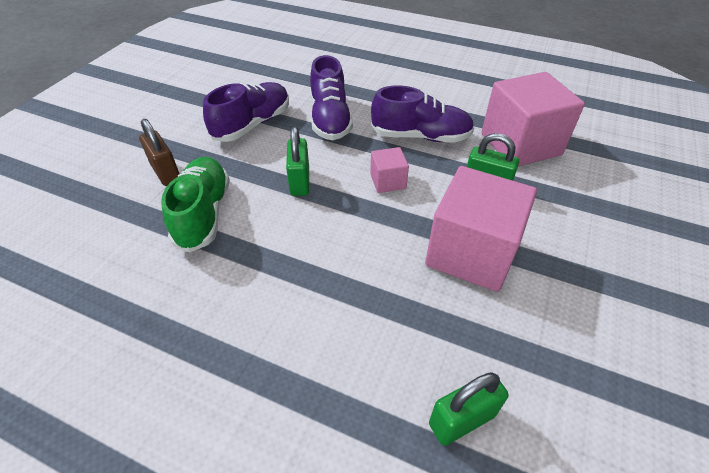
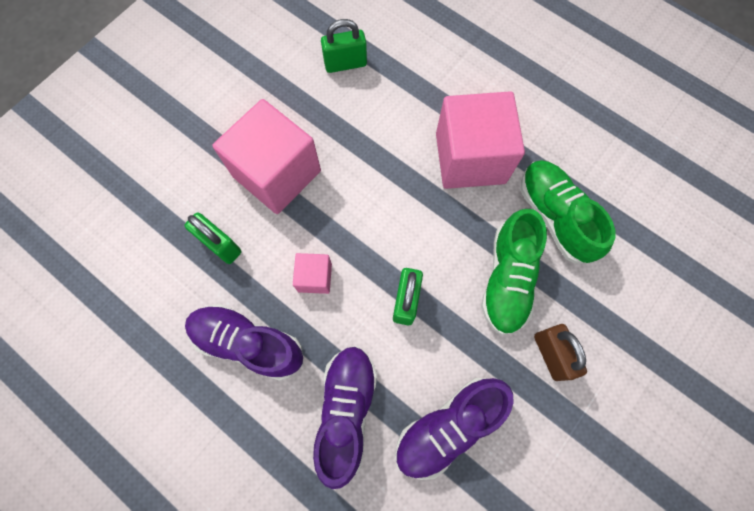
camera: 165 degrees left, 25 degrees up
pink cube [481,72,585,166] -> pink cube moved to [436,91,525,189]
none -> green shoe [521,160,616,264]

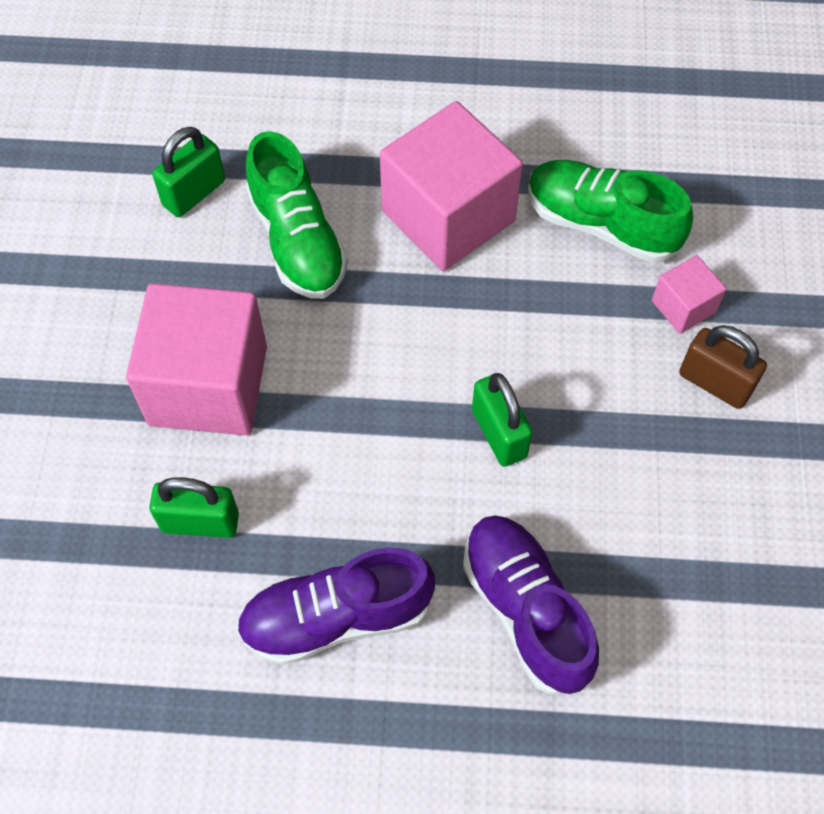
camera: 35 degrees left, 10 degrees down
pink cube [293,253,332,294] -> pink cube moved to [652,255,726,334]
purple shoe [395,378,514,480] -> none
green shoe [481,209,547,335] -> green shoe moved to [246,131,348,299]

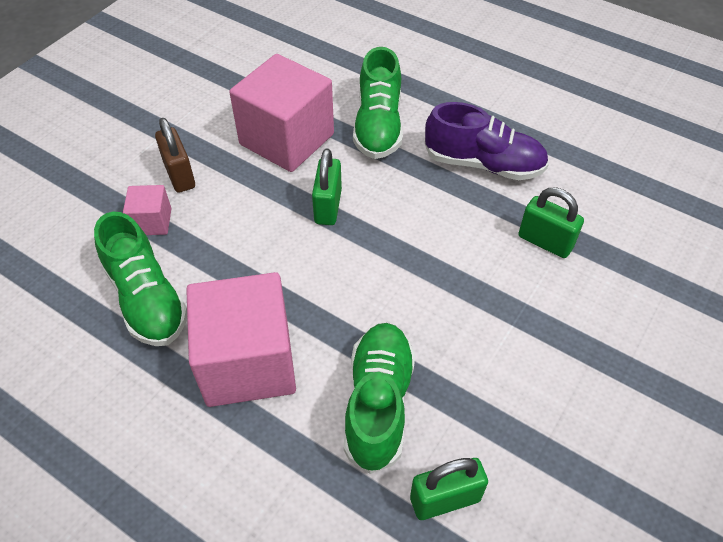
camera: 150 degrees left, 10 degrees down
pink cube [126,283,267,435] -> pink cube moved to [229,54,334,172]
purple shoe [463,515,599,695] -> green shoe [353,47,403,159]

